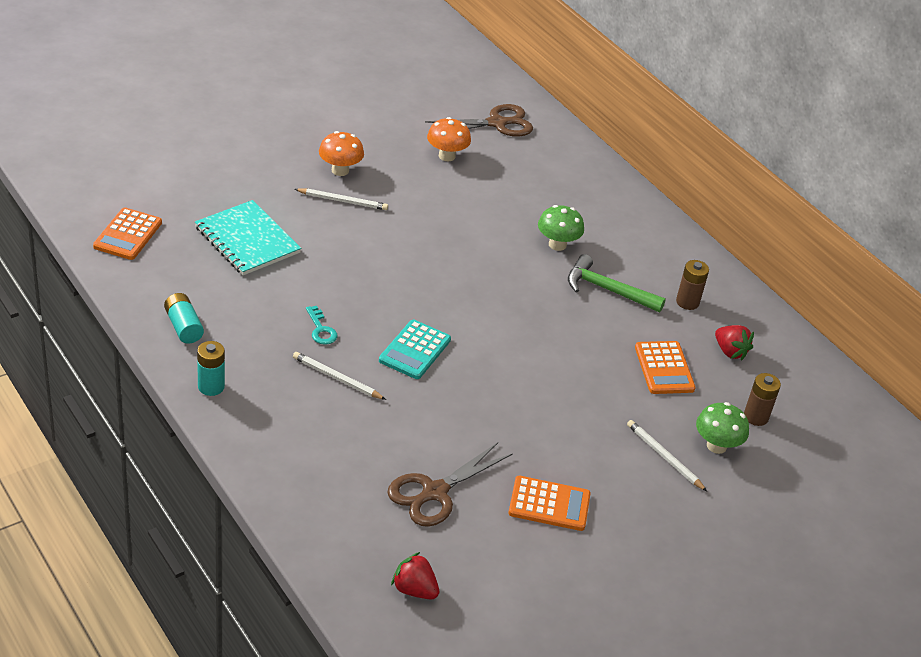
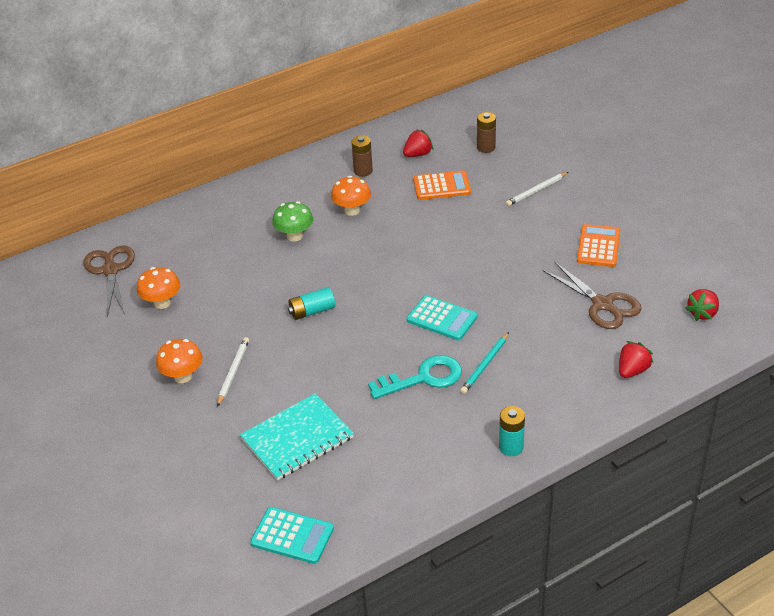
camera: 80 degrees left, 0 degrees up
orange calculator [93,207,162,260] -> turquoise calculator [250,507,334,564]
turquoise battery [164,293,204,344] -> turquoise battery moved to [288,287,335,320]
white pencil [293,352,386,400] -> turquoise pencil [460,332,509,394]
turquoise key [306,306,338,345] -> turquoise key [368,355,462,399], size x1.86
green hammer [568,254,666,312] -> orange mushroom [331,176,371,216]
green mushroom [696,402,749,454] -> none
none -> red strawberry [619,341,653,378]

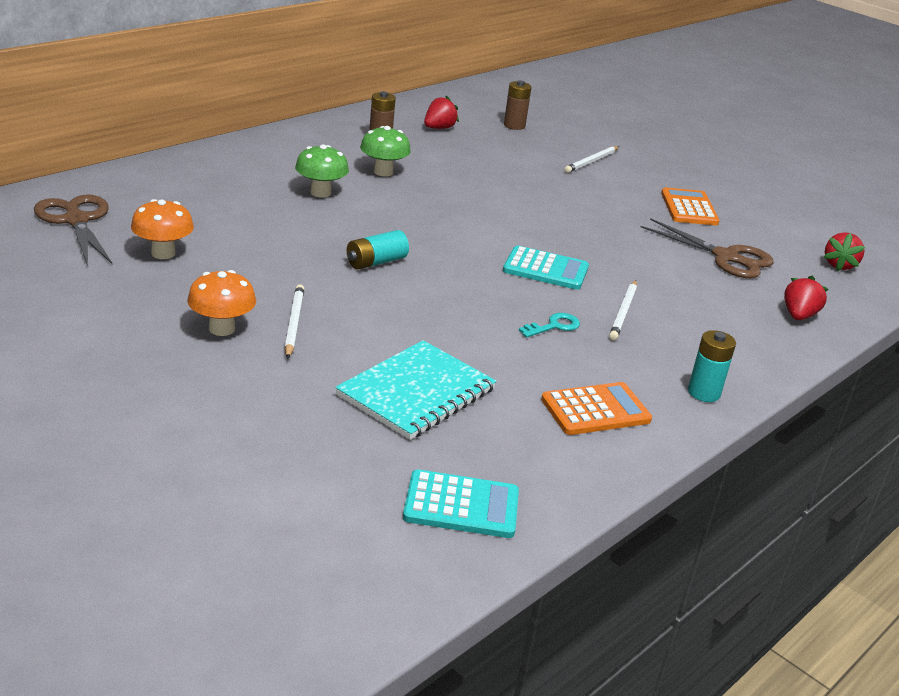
camera: 20 degrees left, 10 degrees down
orange mushroom [331,176,371,216] -> green mushroom [360,126,411,177]
turquoise key [368,355,462,399] -> turquoise key [519,313,580,338], size x0.54
orange calculator [413,171,471,200] -> orange calculator moved to [541,382,652,435]
turquoise pencil [460,332,509,394] -> white pencil [609,280,637,340]

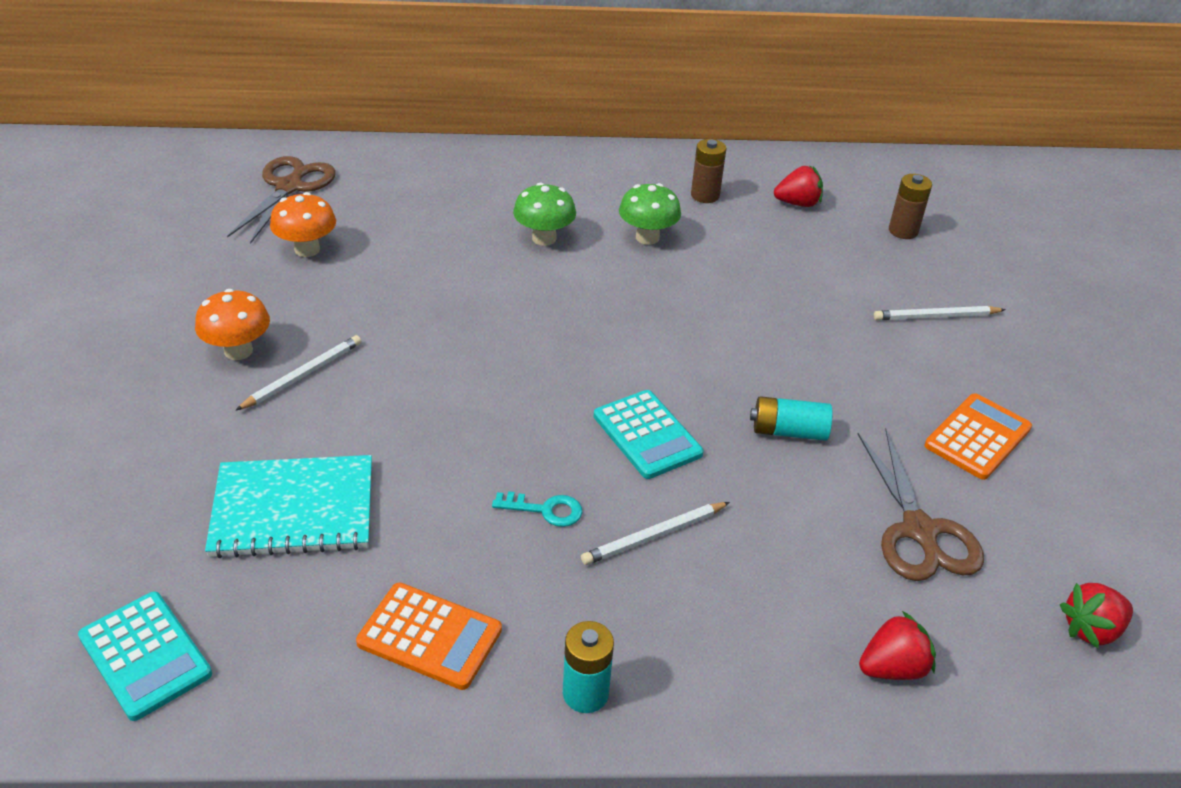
camera: 45 degrees right, 10 degrees up
turquoise battery [347,230,409,270] -> turquoise battery moved to [750,396,832,441]

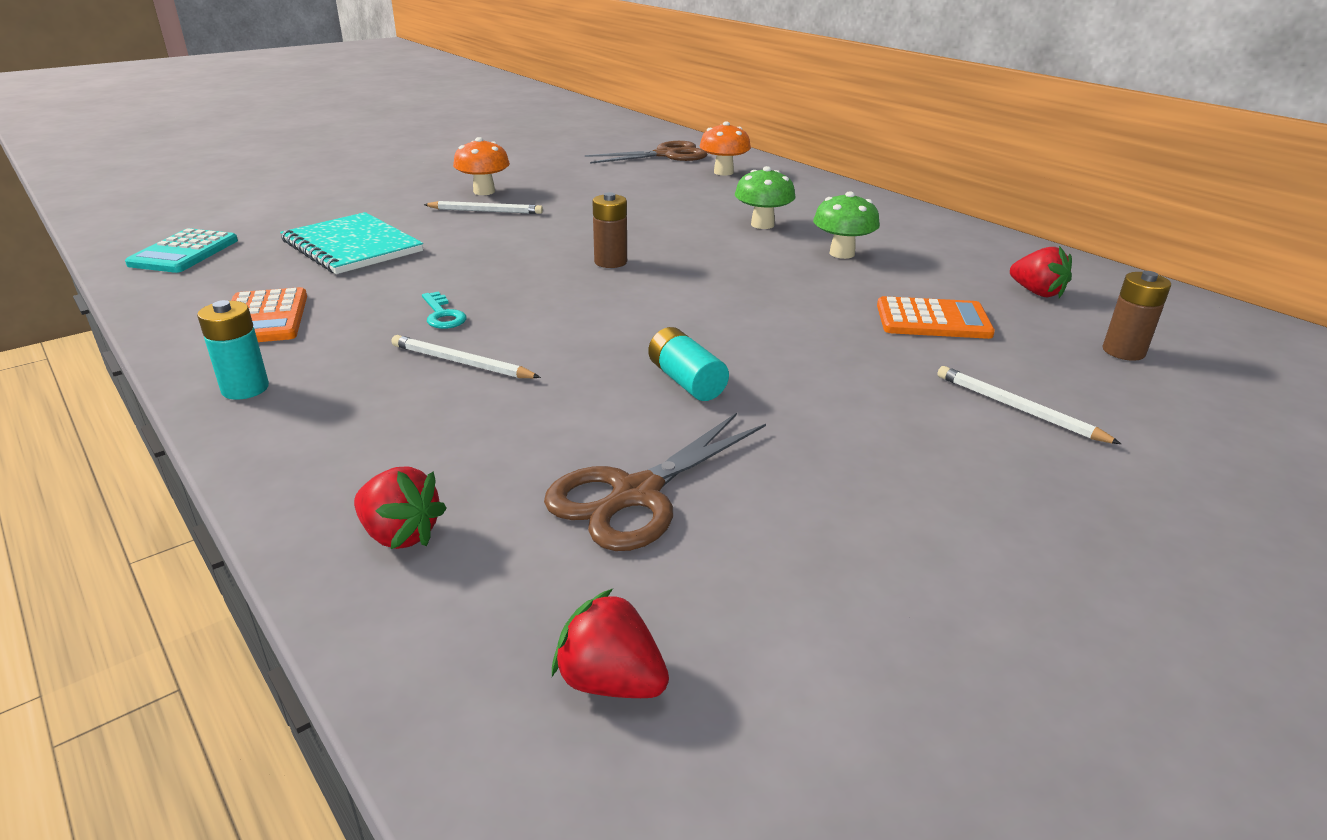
camera: 55 degrees right, 10 degrees down
orange mushroom [270,192,336,257] -> orange mushroom moved to [699,121,751,175]
turquoise calculator [594,390,703,479] -> none
brown battery [691,139,726,203] -> brown battery moved to [592,192,627,268]
orange calculator [925,393,1032,480] -> orange calculator moved to [877,296,995,339]

